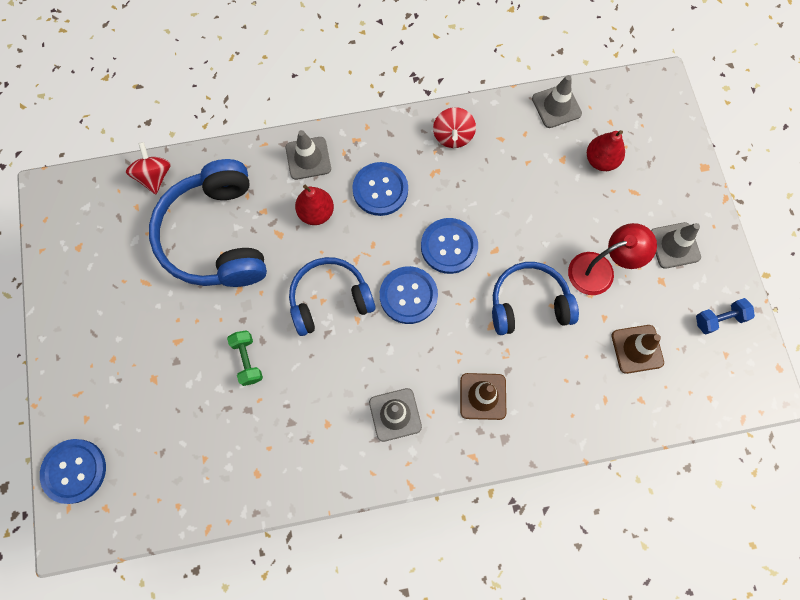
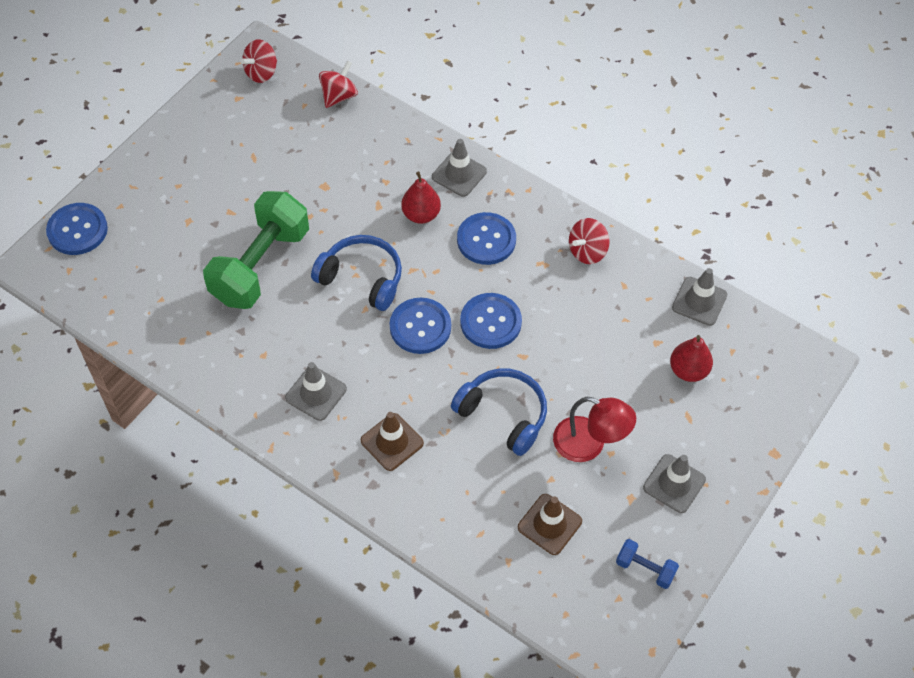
camera: 45 degrees right, 15 degrees down
blue headphones [149,159,267,287] -> none
green dumbbell [227,330,263,386] -> green dumbbell [203,191,309,309], size x2.32
none -> red spinning top [241,39,277,83]

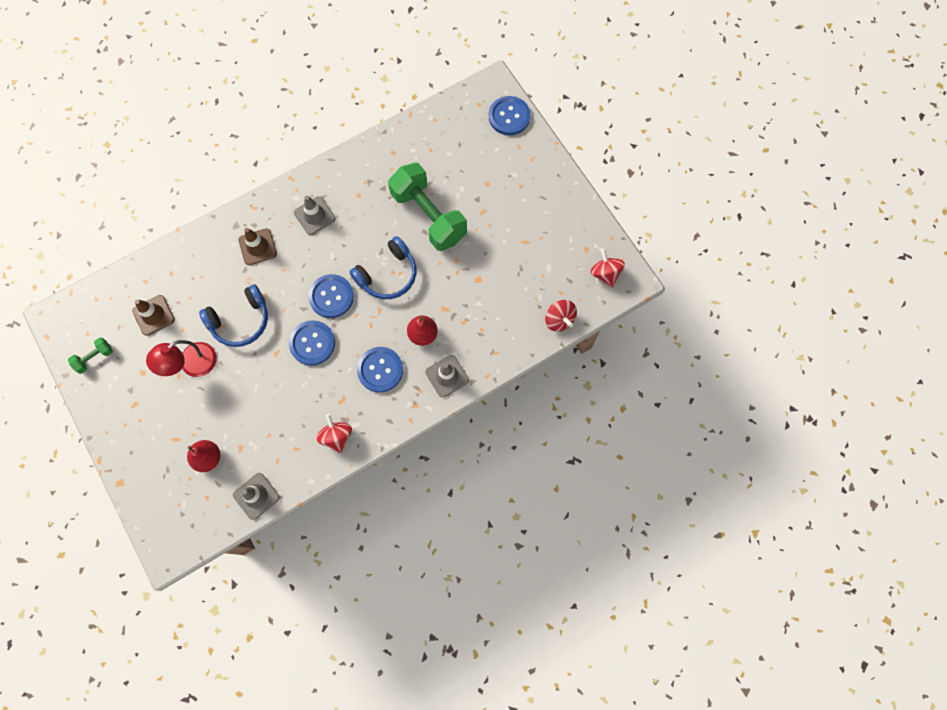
camera: 115 degrees right, 15 degrees up
blue dumbbell [616,539,679,589] -> green dumbbell [68,337,113,374]
grey traffic cone [643,454,706,513] -> none

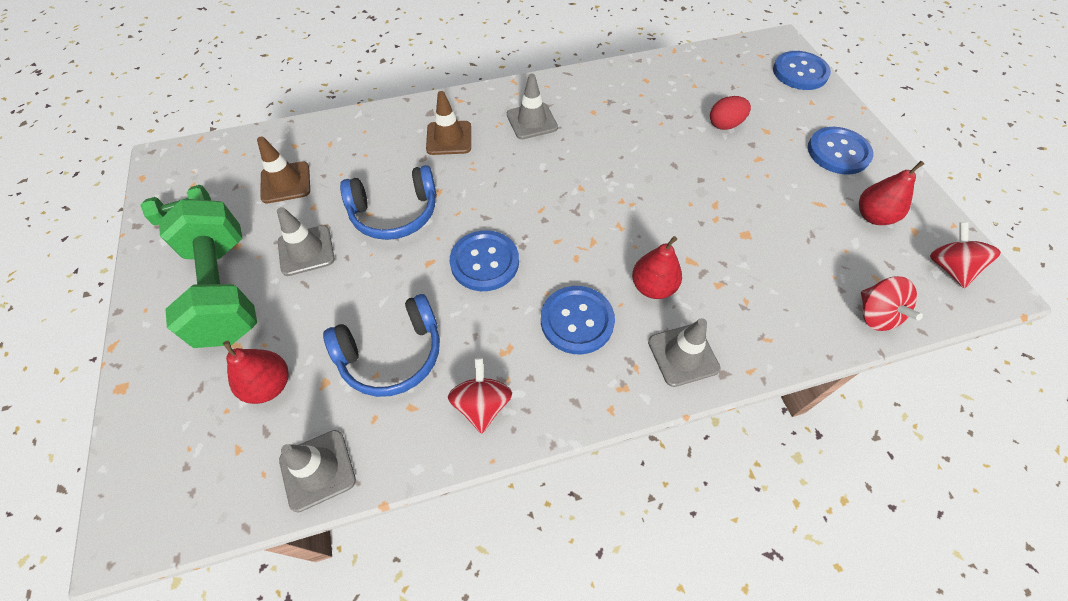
camera: 15 degrees right, 15 degrees down
red lamp [146,340,217,377] -> grey traffic cone [277,207,335,276]
blue button [308,274,354,318] -> blue button moved to [808,127,873,175]
blue headphones [349,236,416,299] -> blue headphones moved to [323,294,440,397]
green dumbbell [388,163,467,251] -> green dumbbell moved to [159,199,257,348]
none -> red egg [710,96,751,130]
none -> red pear [859,161,924,225]

